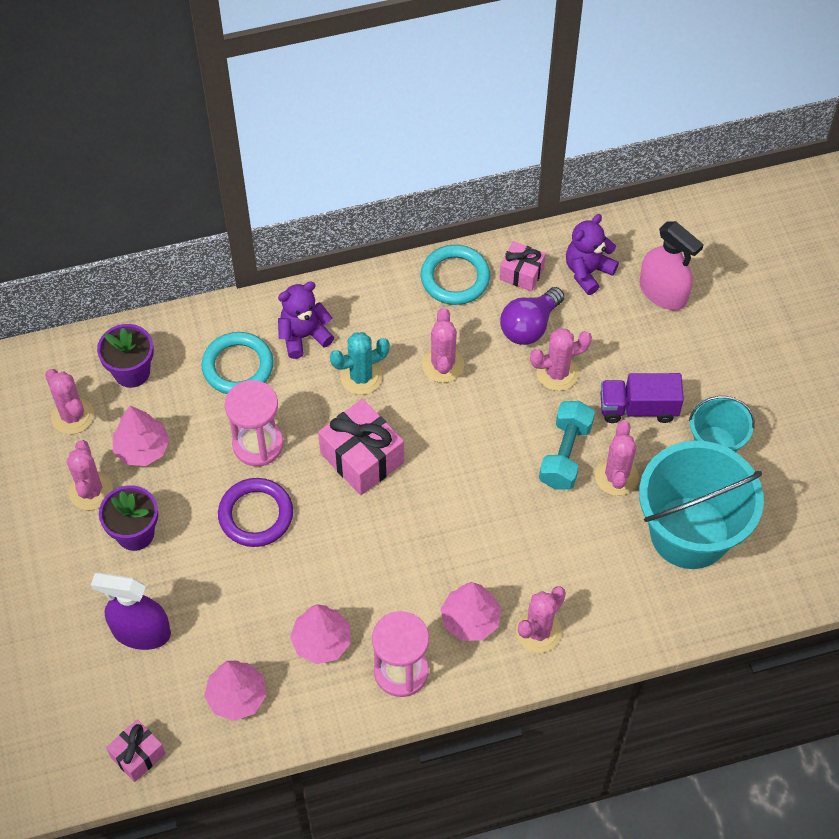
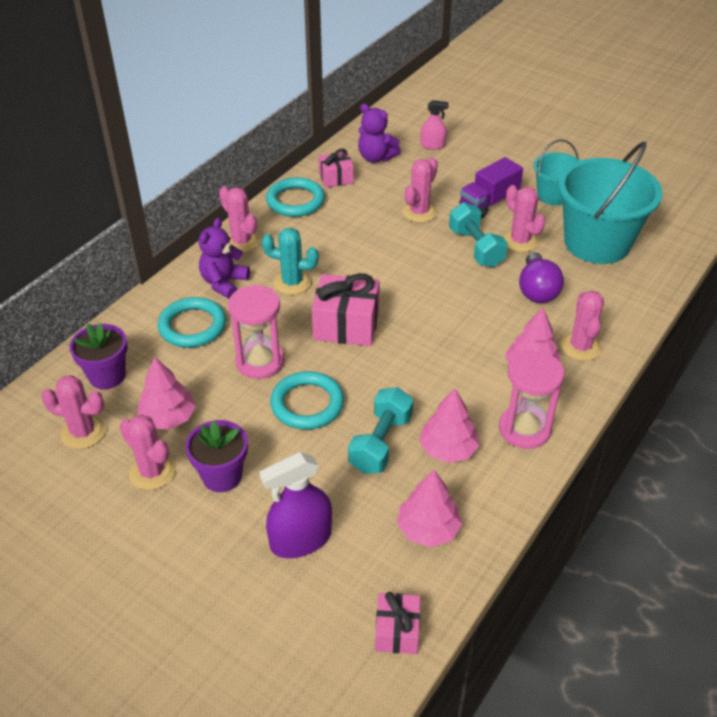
camera: 40 degrees left, 15 degrees down
purple ring [218,478,293,547] -> turquoise ring [270,371,344,429]
turquoise cactus [330,332,390,395] -> turquoise cactus turned 75 degrees clockwise [262,228,319,295]
pink cactus [422,308,464,383] -> pink cactus moved to [219,186,260,253]
purple light bulb [500,287,564,345] -> purple light bulb moved to [519,252,564,303]
purple teddy bear [566,214,619,295] -> purple teddy bear turned 60 degrees counterclockwise [358,104,401,163]
pink spray bottle [640,221,704,310] -> pink spray bottle [420,100,449,150], size x0.58
none -> turquoise dumbbell [348,387,413,474]

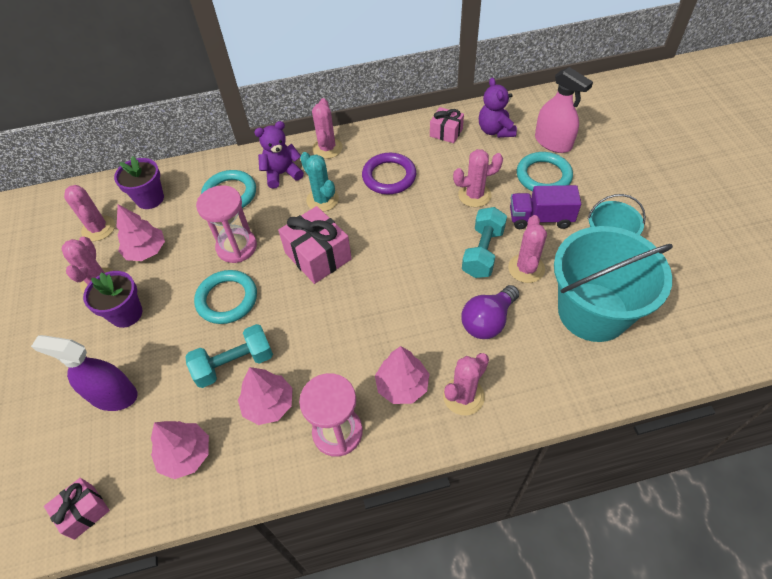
camera: 45 degrees right, 10 degrees up
turquoise ring [266,177,325,217] -> turquoise ring moved to [517,152,573,191]
pink spray bottle [420,100,449,150] -> pink spray bottle [535,67,593,153], size x1.73
none -> purple ring [362,153,416,194]

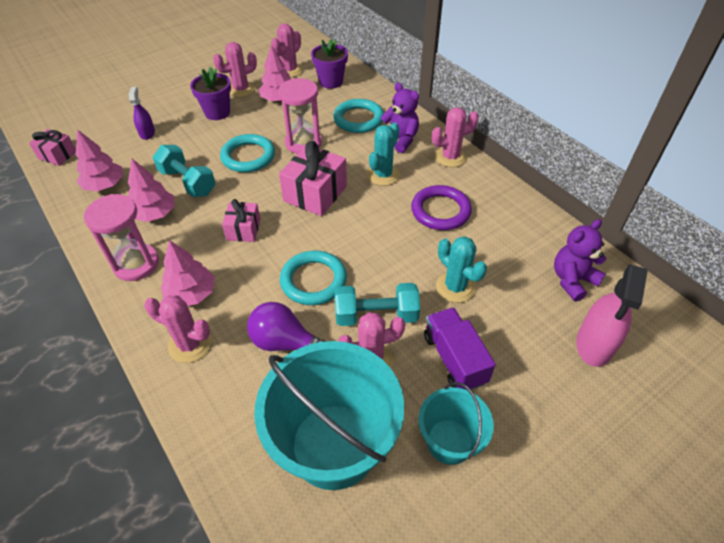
camera: 65 degrees right, 5 degrees down
purple spray bottle [31,335,137,411] -> purple spray bottle [129,87,155,140], size x0.58
pink gift [430,107,464,143] -> pink gift moved to [222,199,261,242]
pink cactus [453,149,503,207] -> turquoise cactus [436,236,487,303]
turquoise ring [517,152,573,191] -> turquoise ring moved to [280,250,347,305]

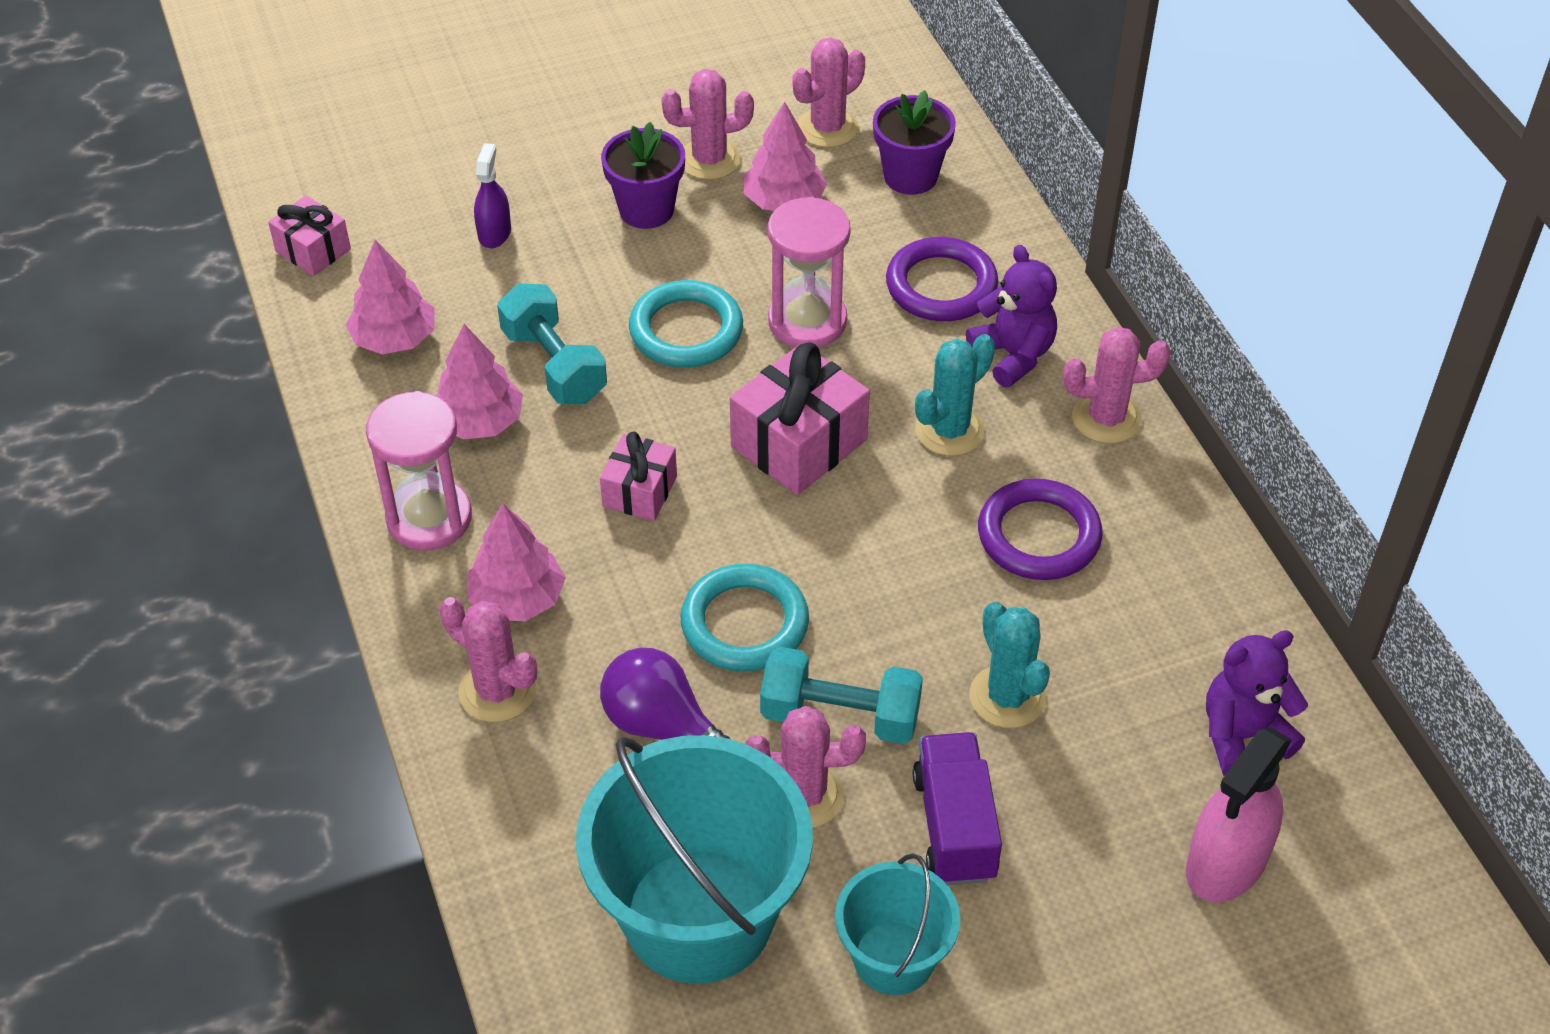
camera: 15 degrees right, 0 degrees up
turquoise ring [333,99,384,133] -> purple ring [886,237,998,321]

